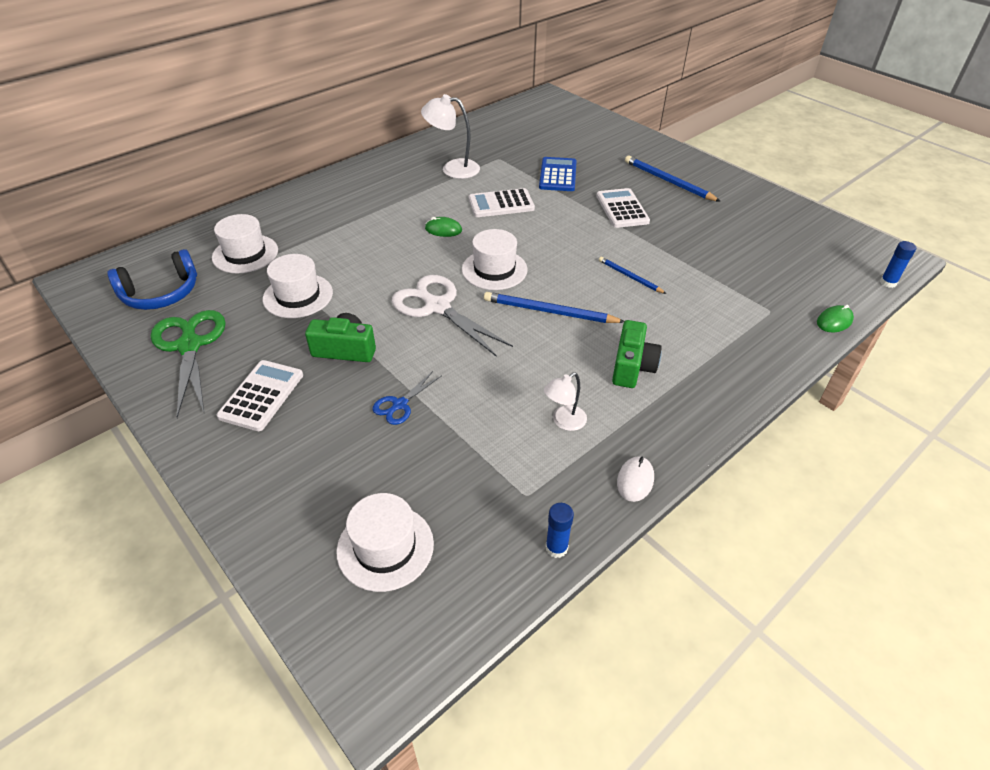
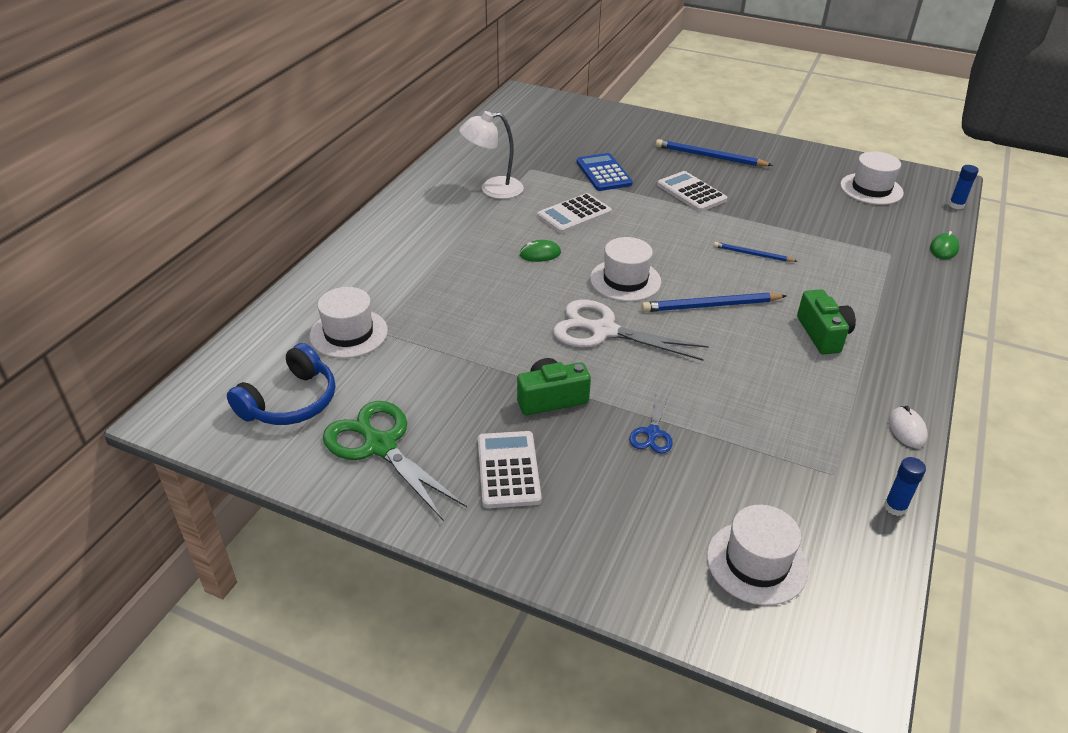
camera: 25 degrees left, 5 degrees down
white hat [263,254,333,318] -> white hat moved to [840,151,904,205]
white lamp [544,372,587,431] -> none

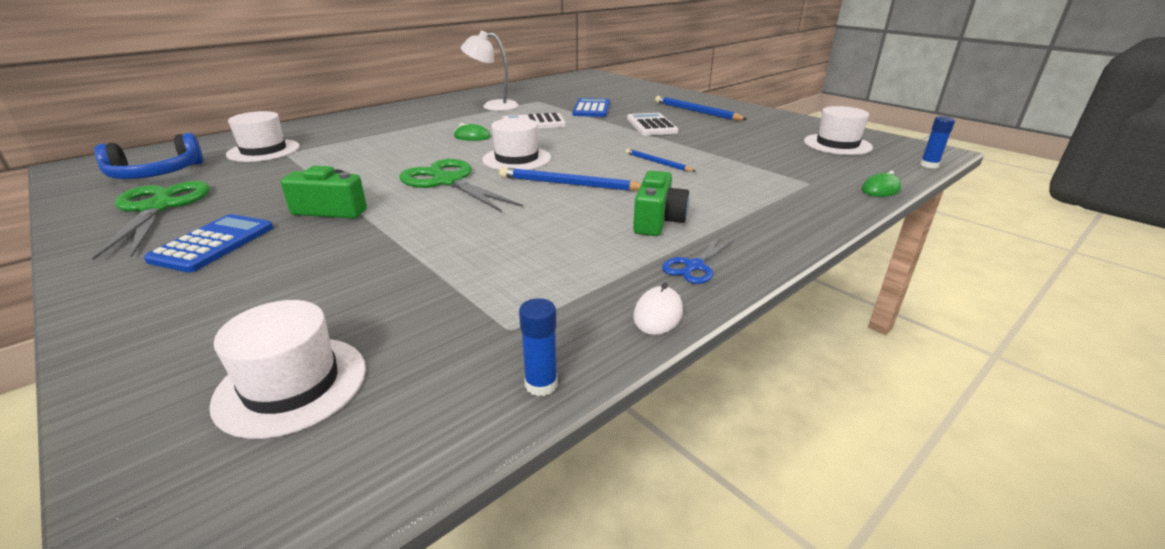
camera: 25 degrees right, 10 degrees down
white calculator [478,431,542,508] -> blue calculator [144,214,273,273]
white scissors [553,300,709,361] -> green scissors [399,159,523,212]
blue scissors [629,393,673,454] -> blue scissors moved to [662,238,734,284]

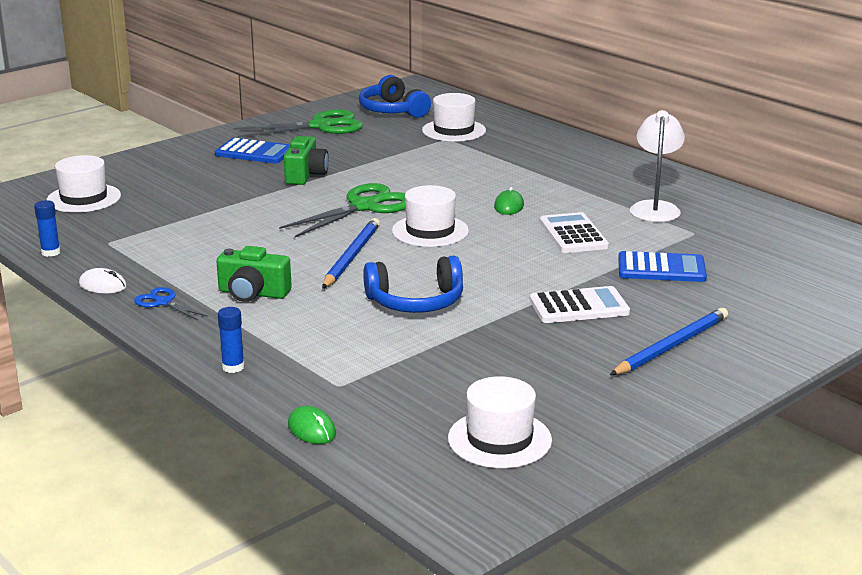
camera: 90 degrees right, 5 degrees down
blue pencil [626,149,695,172] -> blue headphones [363,256,463,313]
blue glue stick [920,116,955,168] -> blue glue stick moved to [218,307,245,373]

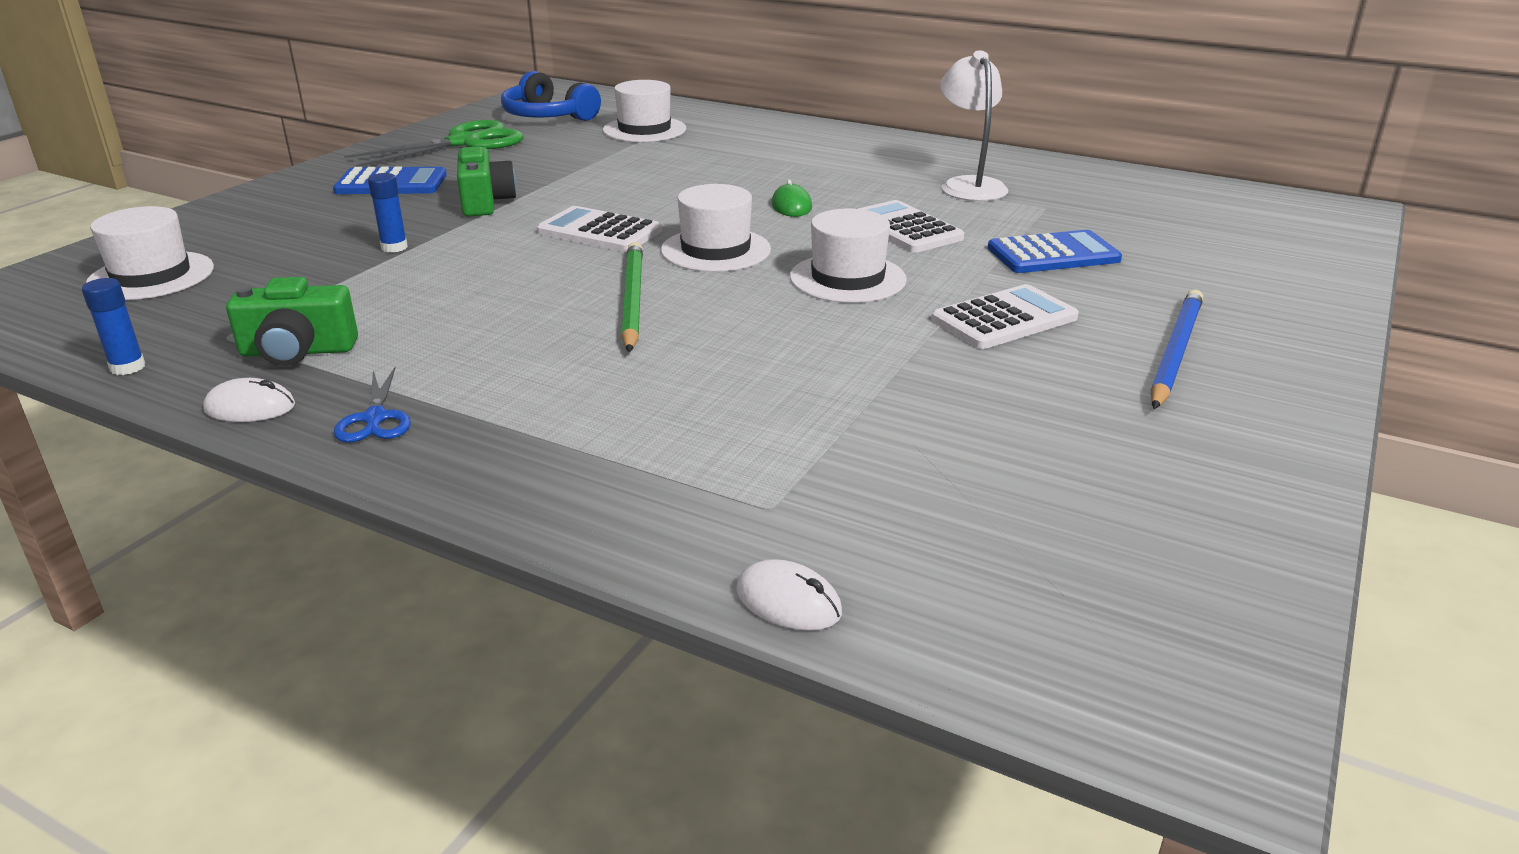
camera: 20 degrees left, 5 degrees up
blue scissors [134,287,208,320] -> blue scissors turned 120 degrees counterclockwise [334,367,411,443]
green camera [216,246,292,302] -> green camera moved to [226,277,358,366]
blue glue stick [218,307,245,373] -> blue glue stick moved to [368,173,408,253]
green scissors [279,183,406,237] -> white calculator [537,206,662,252]
green mouse [288,406,336,444] -> white mouse [736,559,842,631]
blue pencil [322,218,380,289] -> green pencil [621,242,643,352]
blue headphones [363,256,463,313] -> none
white hat [448,376,552,468] -> white hat moved to [790,208,907,303]

